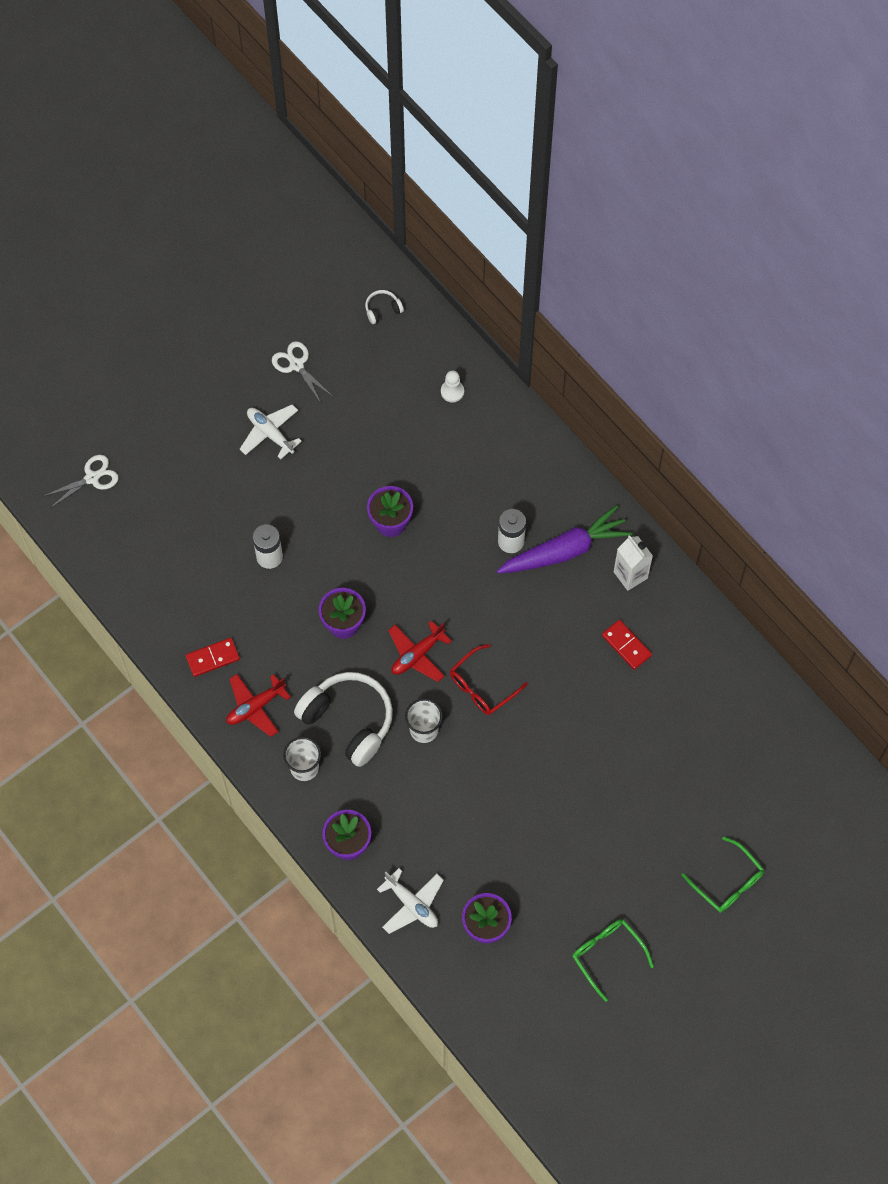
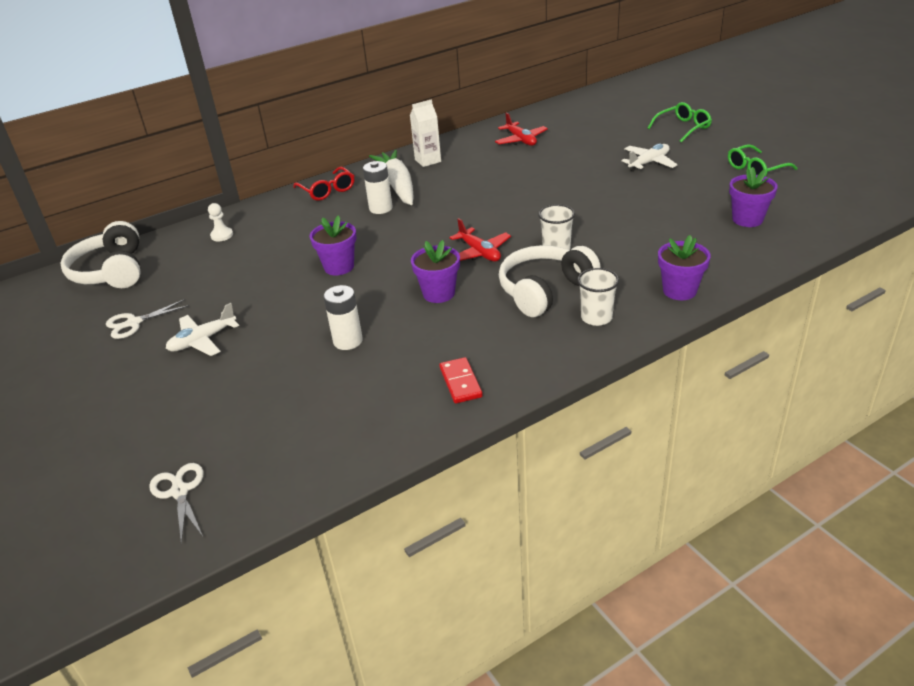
camera: 80 degrees left, 30 degrees down
red plane [226,674,291,737] -> red plane moved to [495,112,548,146]
white headphones [365,290,404,324] -> white headphones [60,221,140,288], size x2.33
white plane [377,868,444,934] -> white plane moved to [621,144,678,172]
red glasses [450,644,528,715] -> red glasses moved to [293,167,354,201]
purple carrot [497,505,632,574] -> white carrot [369,150,413,205]
red domino [602,620,652,670] -> none

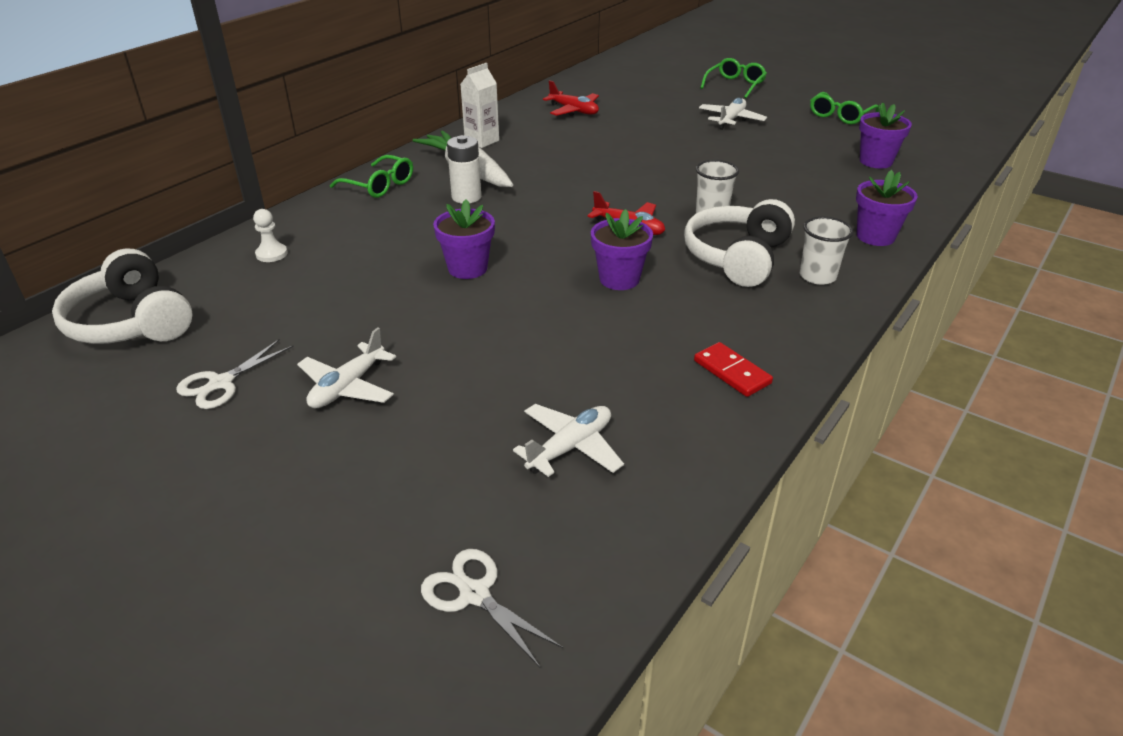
camera: 25 degrees left, 0 degrees up
red glasses [293,167,354,201] -> green glasses [330,155,413,198]
white battery [324,285,363,350] -> none
none -> white plane [513,404,624,477]

